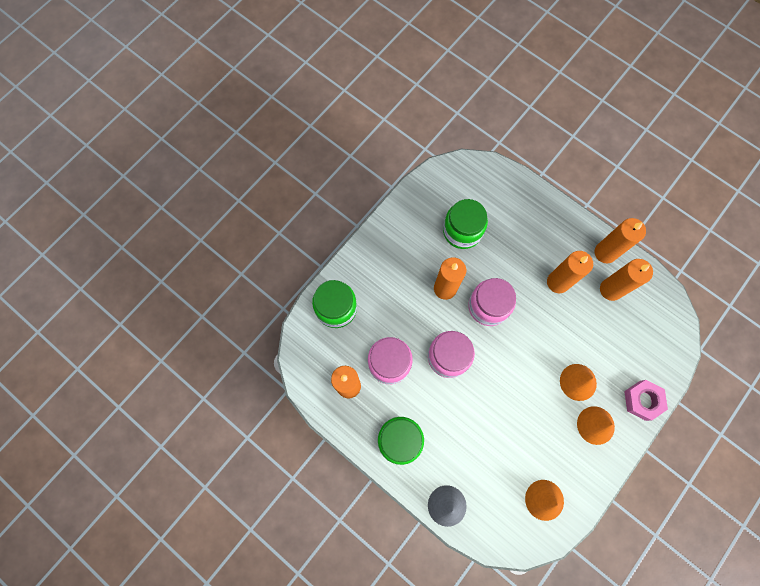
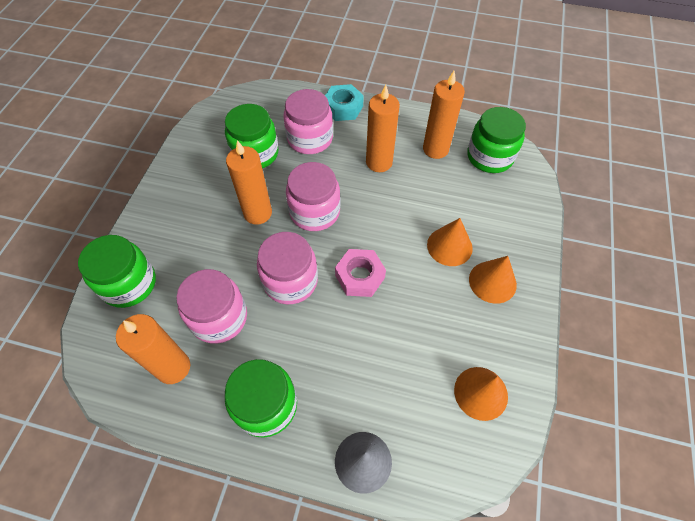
camera: 25 degrees left, 15 degrees down
orange candle [595,218,646,263] -> none
pink nut [624,380,668,421] -> pink nut moved to [335,249,386,297]
none -> pink jar [283,89,333,154]
none -> turquoise nut [325,84,364,121]
none -> green jar [467,107,526,173]

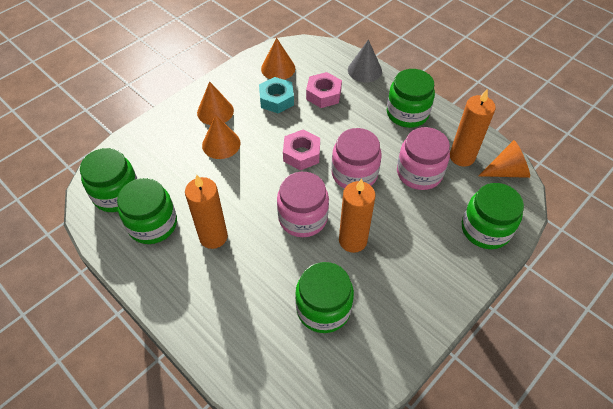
camera: 150 degrees left, 5 degrees down
pink jar [283,89,333,154] -> none
turquoise nut [325,84,364,121] -> turquoise nut moved to [259,77,294,114]
orange candle [423,71,465,159] -> green jar [117,178,177,244]
none -> pink nut [306,72,342,108]
none -> orange cone [478,140,530,178]

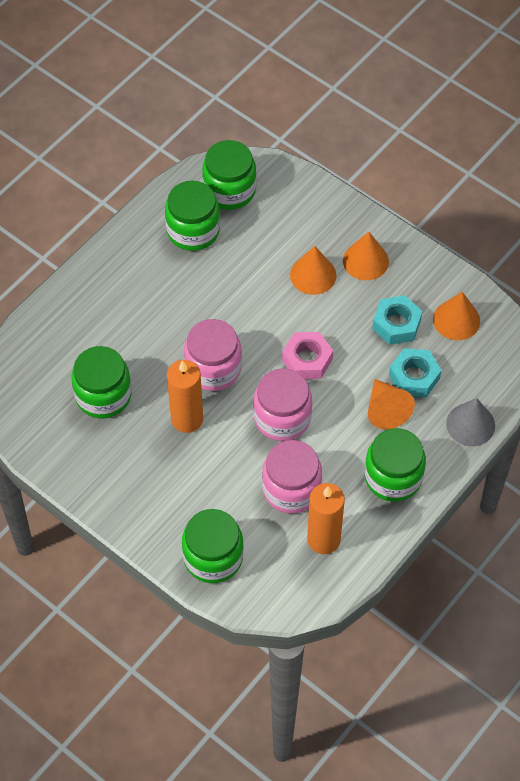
camera: 85 degrees right, 5 degrees up
orange candle [185,175,228,249] -> none
pink nut [306,72,342,108] -> turquoise nut [389,348,441,397]
orange cone [478,140,530,178] -> orange cone moved to [368,379,415,429]

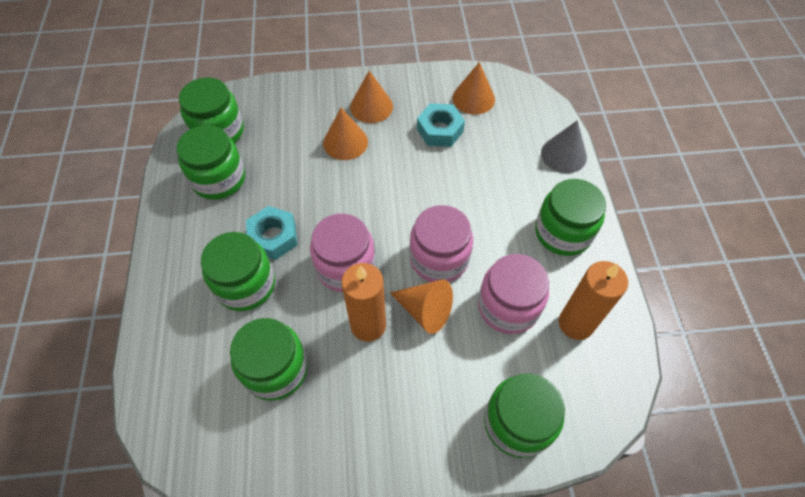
camera: 45 degrees left, 0 degrees up
pink nut [282,332,333,379] -> none
orange cone [368,379,415,429] -> orange cone moved to [390,280,453,334]
turquoise nut [389,348,441,397] -> turquoise nut moved to [246,206,298,260]
none -> green jar [201,232,275,311]

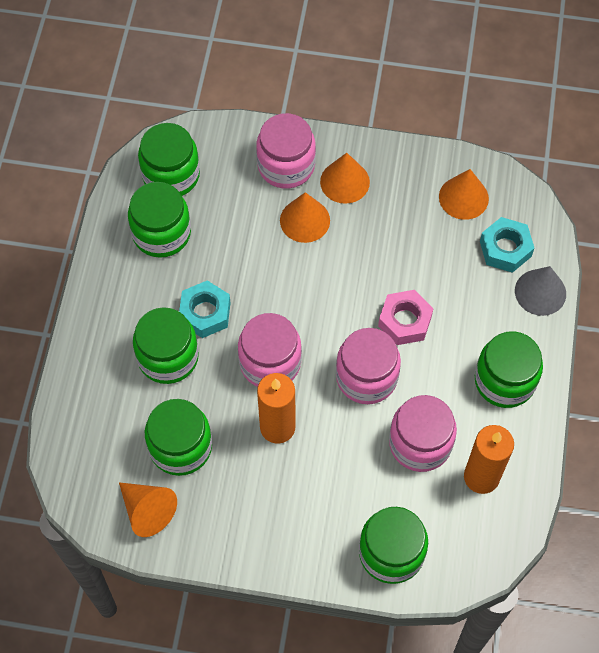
camera: 15 degrees right, 5 degrees up
orange cone [390,280,453,334] -> orange cone moved to [119,482,177,537]
turquoise nut [417,103,465,147] -> turquoise nut moved to [480,217,534,273]
none -> pink jar [256,113,316,188]
none -> pink nut [378,290,434,345]

